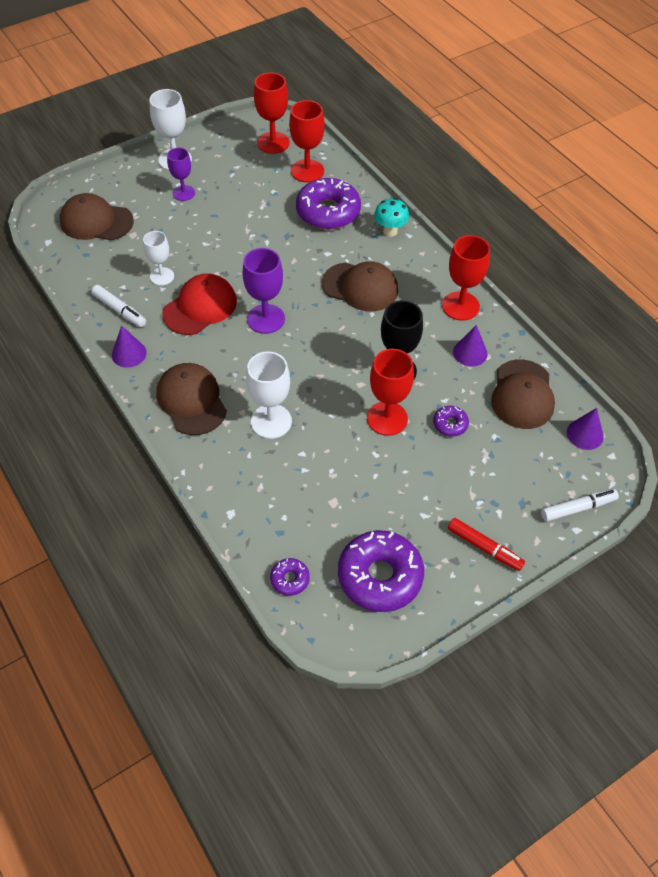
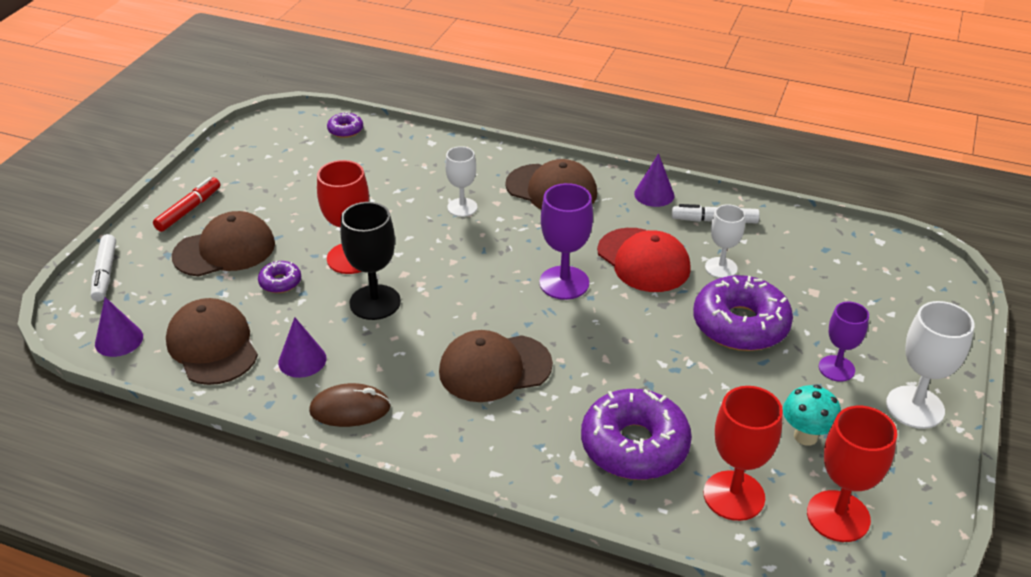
camera: 145 degrees right, 15 degrees down
brown cap [60,193,134,241] -> brown cap moved to [172,211,275,277]
red cap [162,273,237,335] -> red cap turned 45 degrees counterclockwise [597,228,691,292]
white goblet [246,351,292,439] -> white goblet [445,146,477,217], size x0.66
purple donut [338,530,424,612] -> purple donut moved to [693,275,793,351]
turquoise mushroom [374,198,409,237] -> turquoise mushroom moved to [783,385,841,446]
red goblet [442,235,490,321] -> brown mouse [309,383,391,427]
red marker [448,518,525,571] -> red marker turned 120 degrees clockwise [153,177,220,232]
white marker [541,489,619,522] -> white marker turned 45 degrees counterclockwise [91,234,116,302]

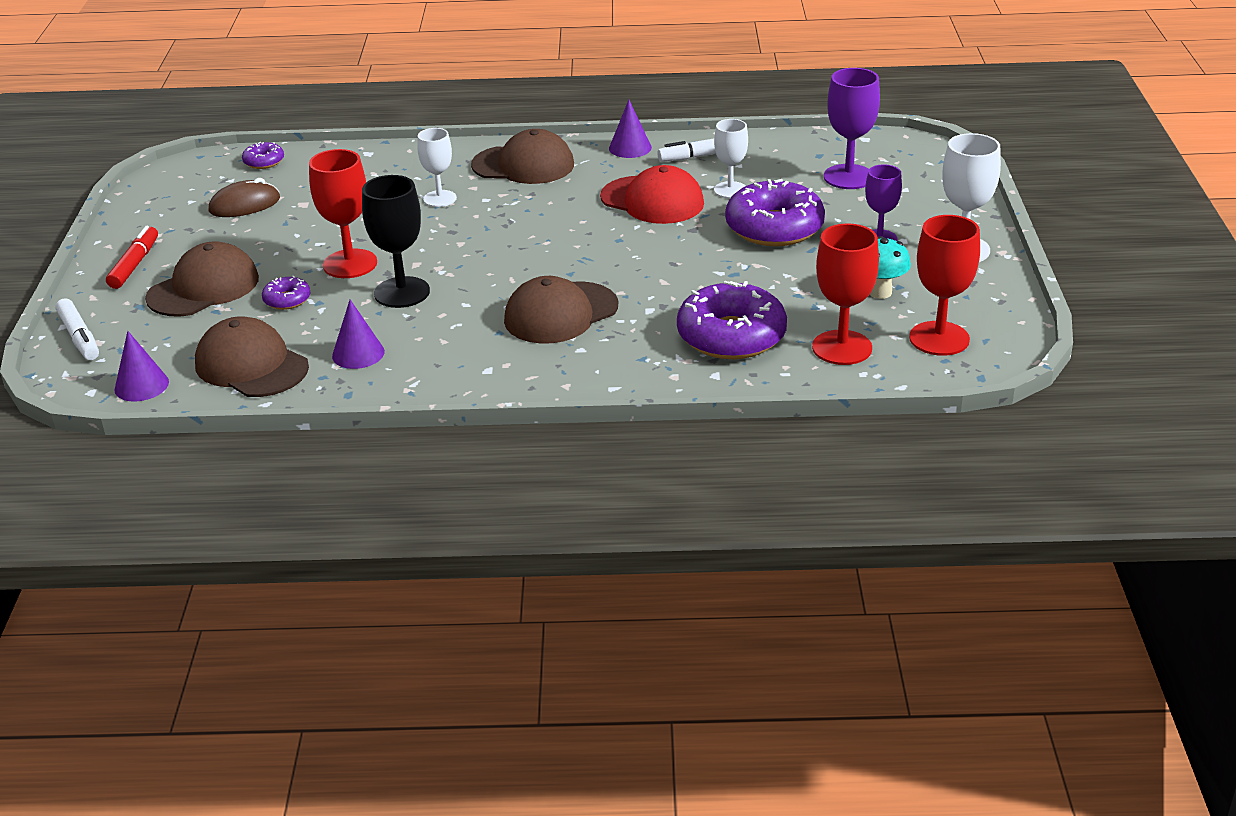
camera: 20 degrees left, 5 degrees down
brown mouse [309,383,391,427] -> brown mouse moved to [209,178,280,217]
purple goblet [540,183,593,300] -> purple goblet moved to [824,68,880,189]

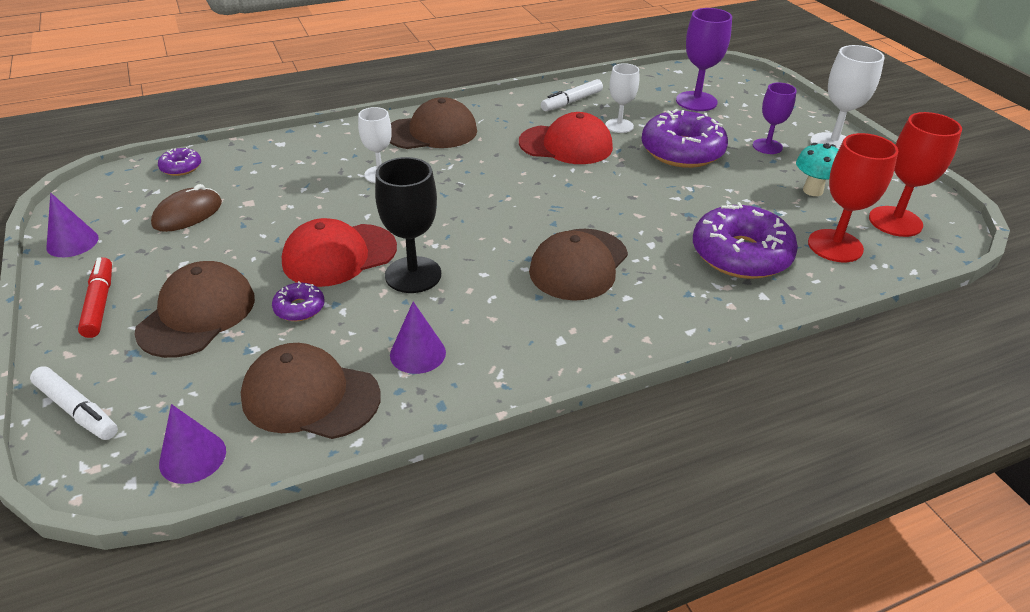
camera: 25 degrees left, 5 degrees up
red goblet [309,149,377,278] -> red cap [282,218,397,287]
purple cone [609,100,652,158] -> purple cone moved to [46,193,99,257]

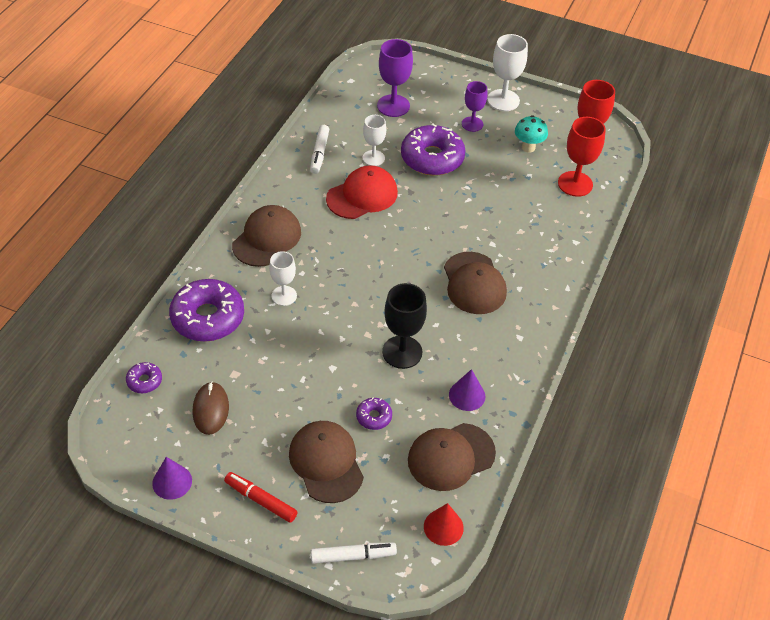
camera: 45 degrees left, 10 degrees up
purple cone [159,404,226,484] -> red cone [424,503,464,546]
red cap [282,218,397,287] -> none
purple donut [693,202,798,279] -> purple donut moved to [169,279,244,342]

